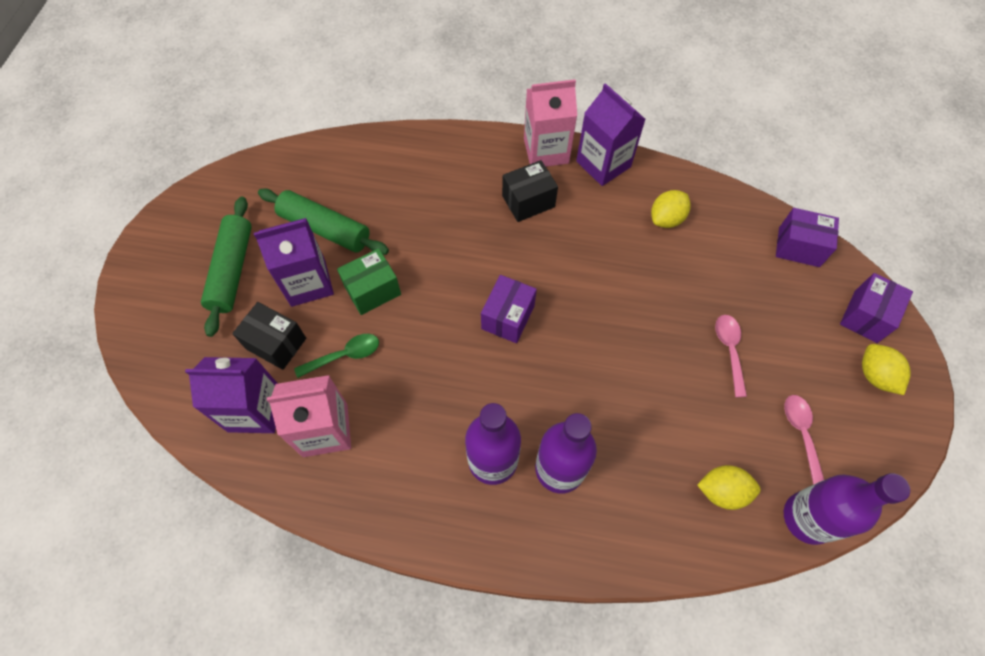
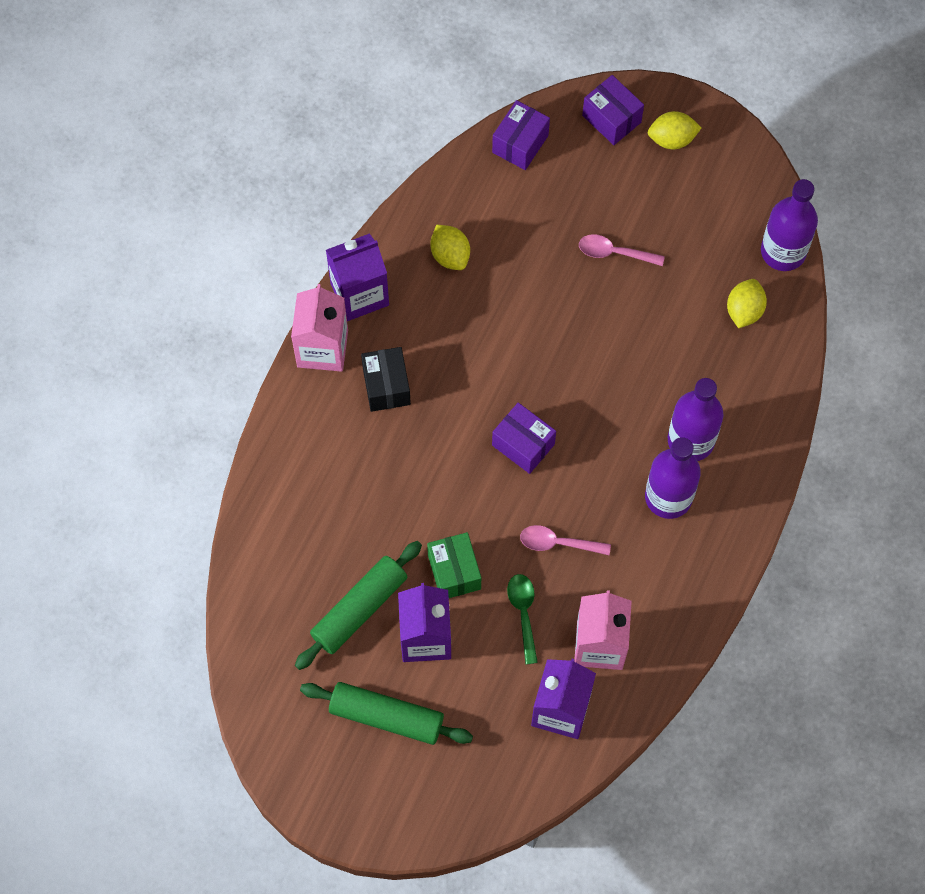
camera: 75 degrees left, 5 degrees up
black box [232,302,306,370] -> none
pink spoon [784,395,824,485] -> pink spoon moved to [520,525,611,555]

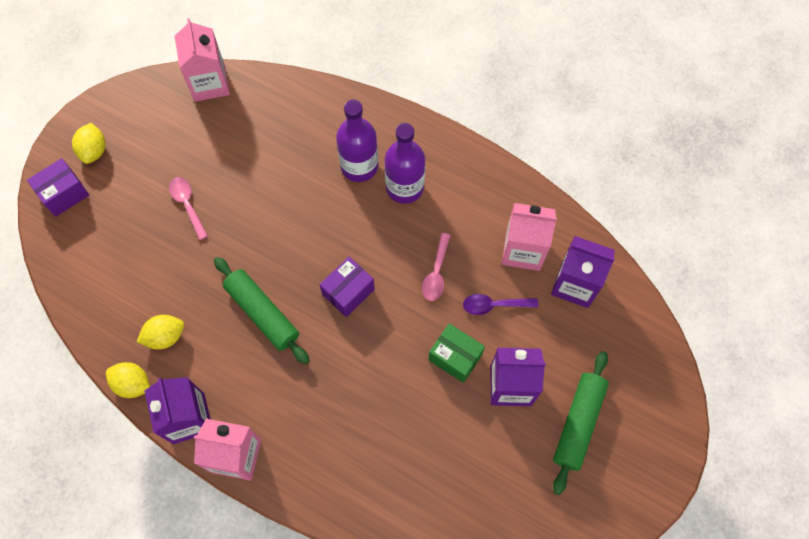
camera: 85 degrees left, 0 degrees up
green rolling pin [295,541,422,670] -> green rolling pin moved to [214,257,310,364]
black box [361,347,411,412] -> none
green box [427,532,481,598] -> green box turned 45 degrees clockwise [429,323,485,383]
purple box [492,100,550,170] -> none
green spoon [507,574,538,664] -> purple spoon [463,294,538,315]
pink spoon [579,234,665,266] -> pink spoon turned 135 degrees clockwise [169,177,208,240]
yellow lemon [727,279,767,328] -> yellow lemon moved to [106,362,150,398]
purple bottle [761,179,818,271] -> pink carton [175,18,230,102]

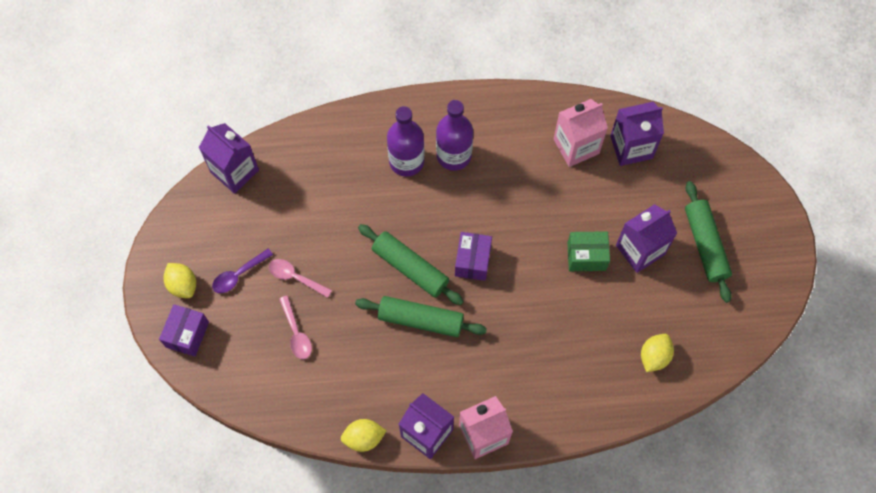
camera: 35 degrees left, 0 degrees up
yellow lemon [137,315,184,350] -> yellow lemon moved to [641,334,674,372]
pink carton [175,18,230,102] -> purple carton [199,123,259,194]
pink spoon [422,233,450,301] -> pink spoon moved to [279,296,312,359]
purple spoon [463,294,538,315] -> purple spoon moved to [212,249,273,293]
none -> green rolling pin [358,224,464,305]

